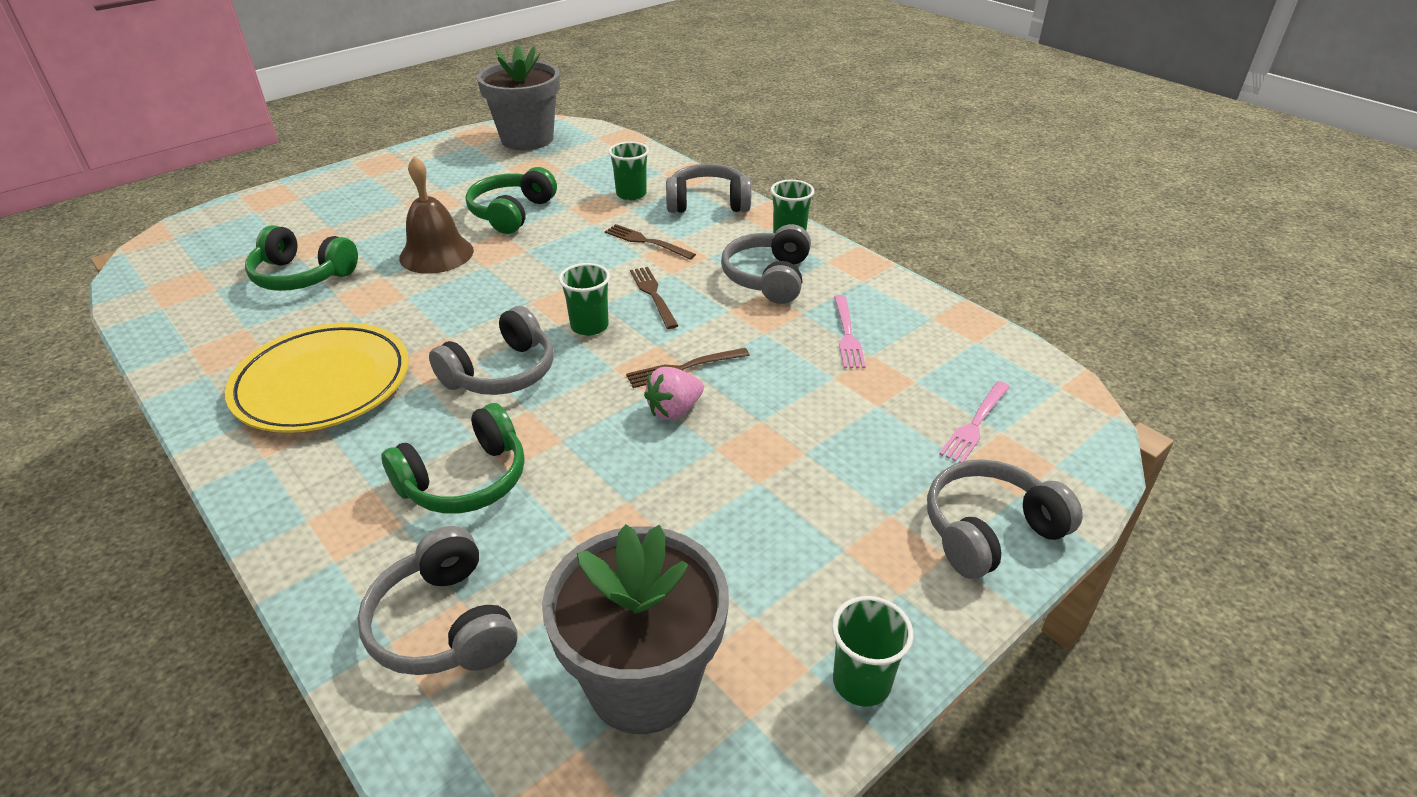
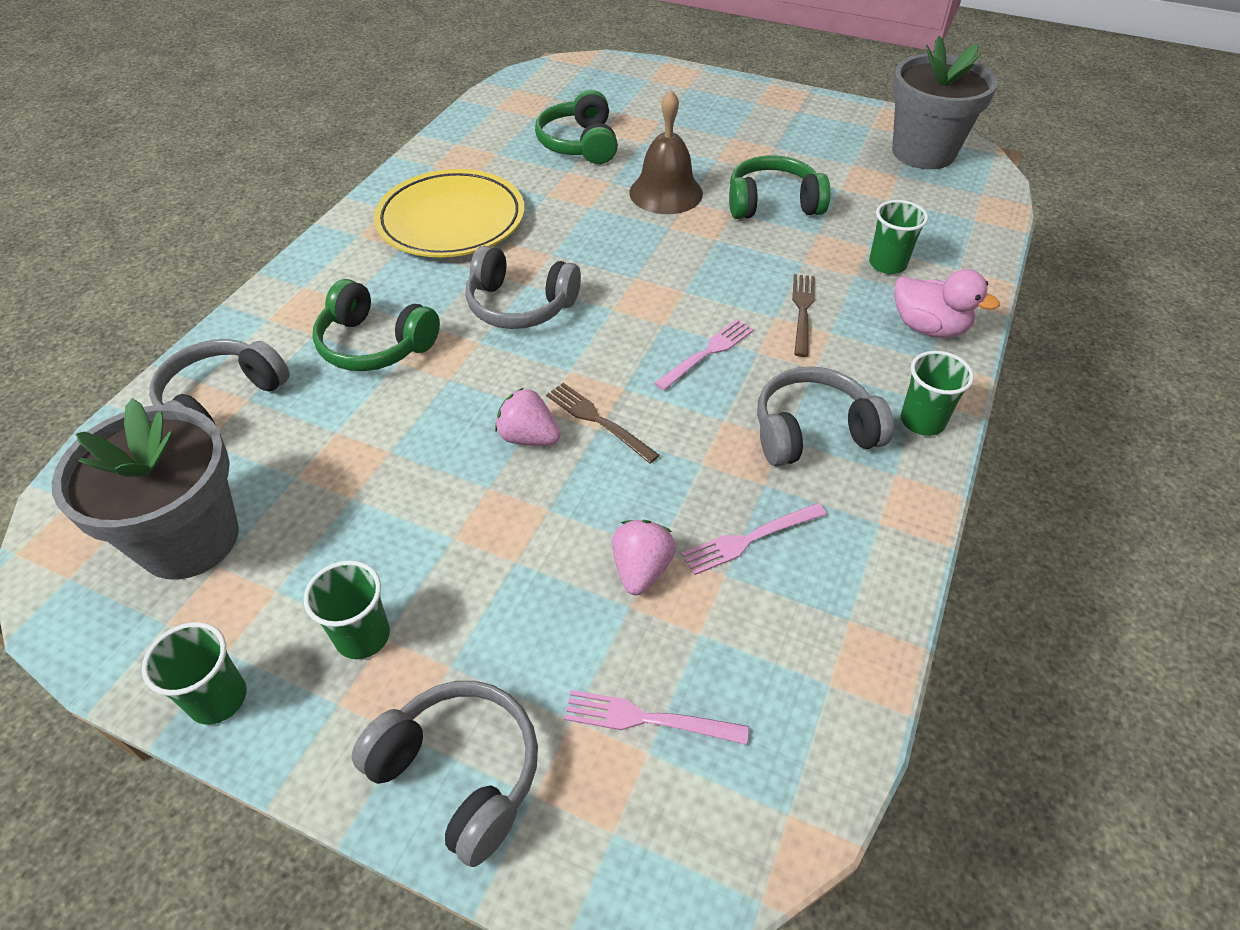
camera: 65 degrees right, 10 degrees up
green cup [559,263,610,336] -> green cup moved to [304,560,390,659]
brown fork [630,267,679,329] -> pink fork [654,319,754,391]
grey headphones [666,164,751,213] -> pink duck [895,269,1000,338]
none -> pink strawberry [612,520,676,595]

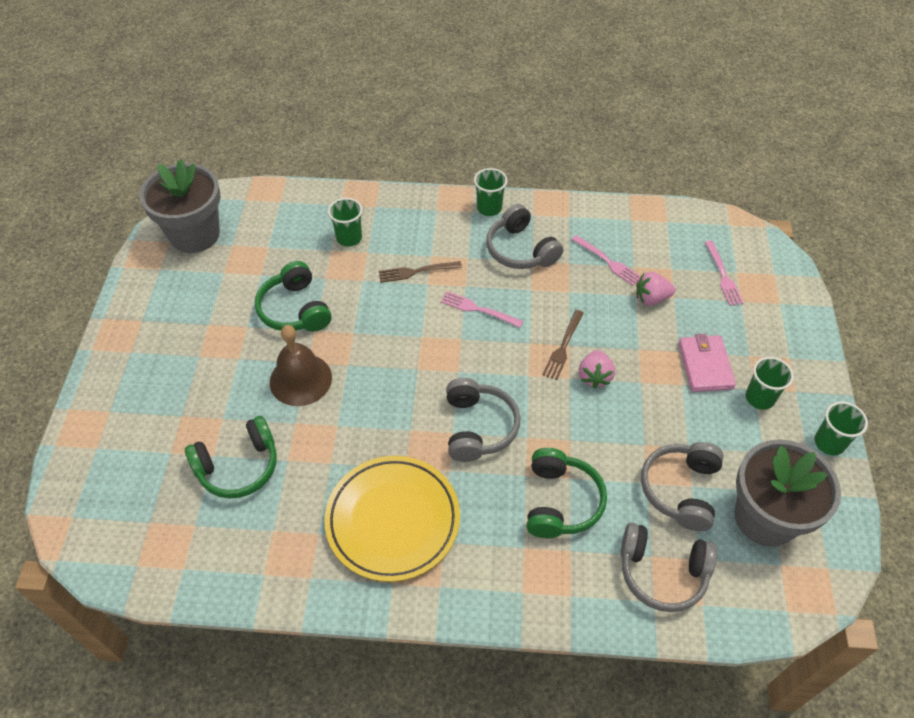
camera: 110 degrees left, 5 degrees up
grey headphones [352,681,538,867] -> grey headphones moved to [641,442,724,531]
pink duck [895,269,1000,338] -> none
none -> pink wallet [678,334,736,392]

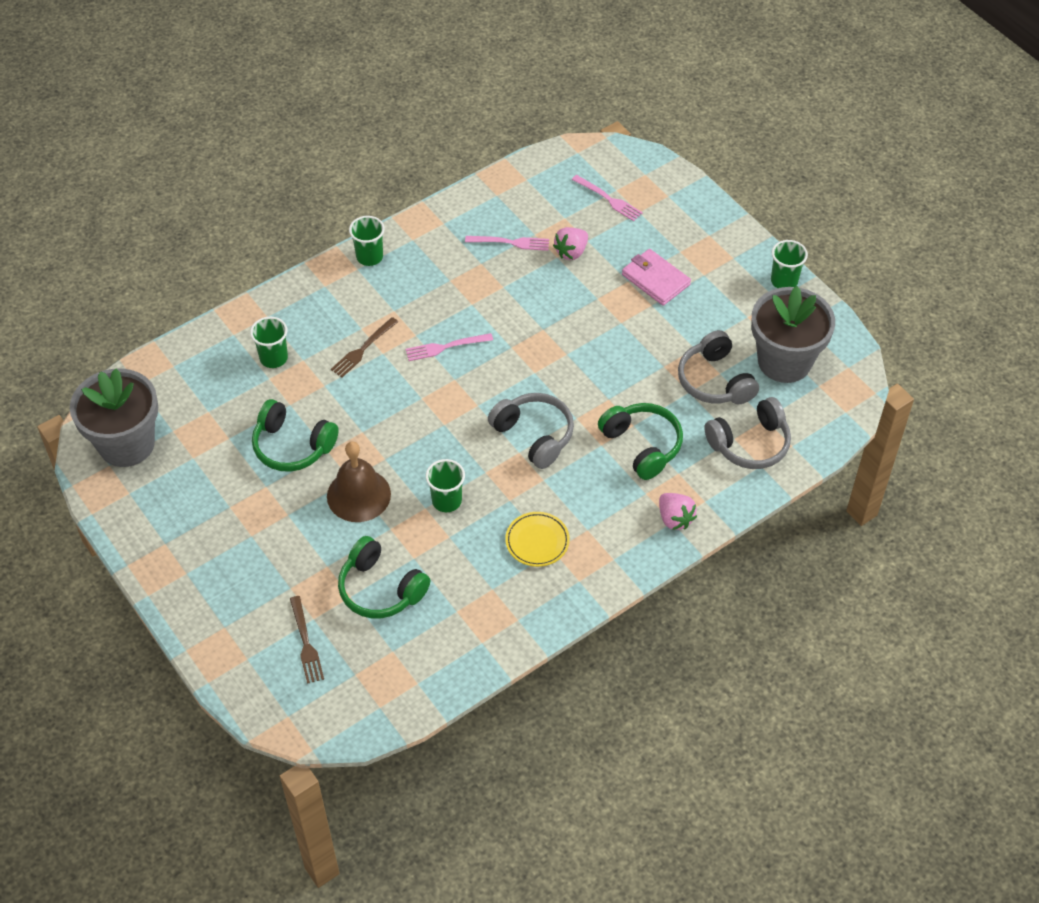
camera: 40 degrees left, 0 degrees up
green headphones [185,416,277,499] -> green headphones turned 105 degrees clockwise [338,536,430,618]
yellow plate [324,456,460,582] -> yellow plate [505,512,570,567], size x0.51
grey headphones [486,204,563,269] -> none
brown fork [542,310,584,380] -> brown fork moved to [290,596,324,684]
pink strawberry [579,350,615,389] -> pink strawberry moved to [659,493,697,530]
green cup [746,357,794,410] -> green cup moved to [426,459,465,512]

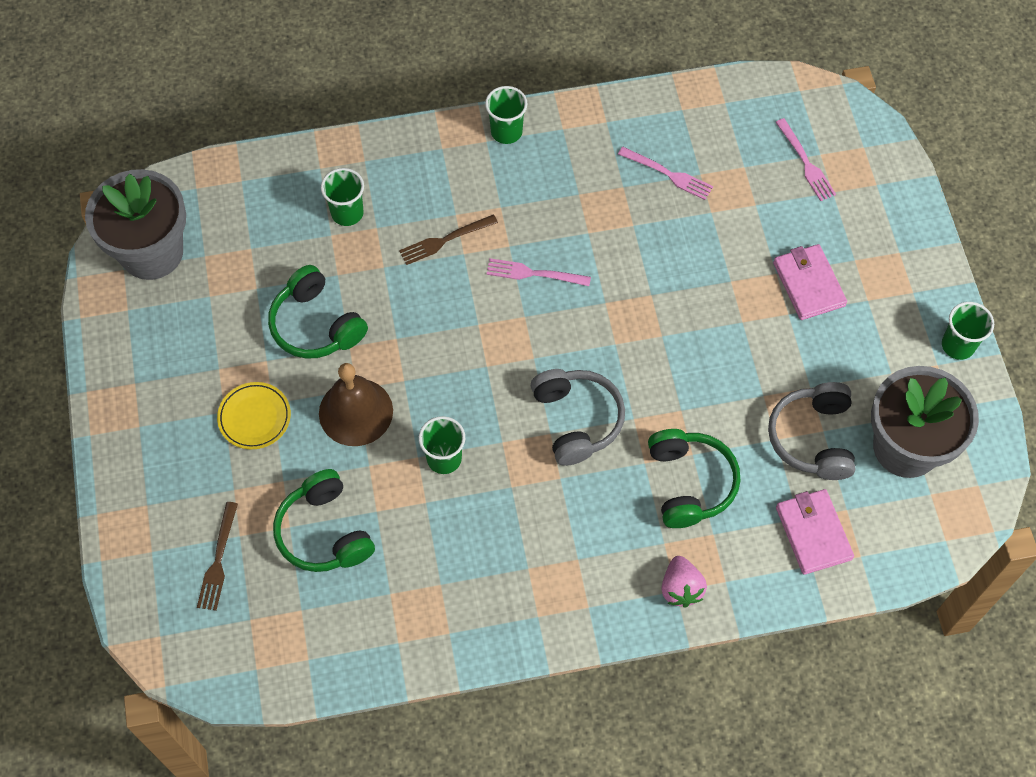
camera: 25 degrees right, 10 degrees up
yellow plate [505,512,570,567] -> yellow plate moved to [217,382,291,449]
pink strawberry [553,227,588,260] -> none
grey headphones [704,397,791,469] -> pink wallet [776,489,854,575]

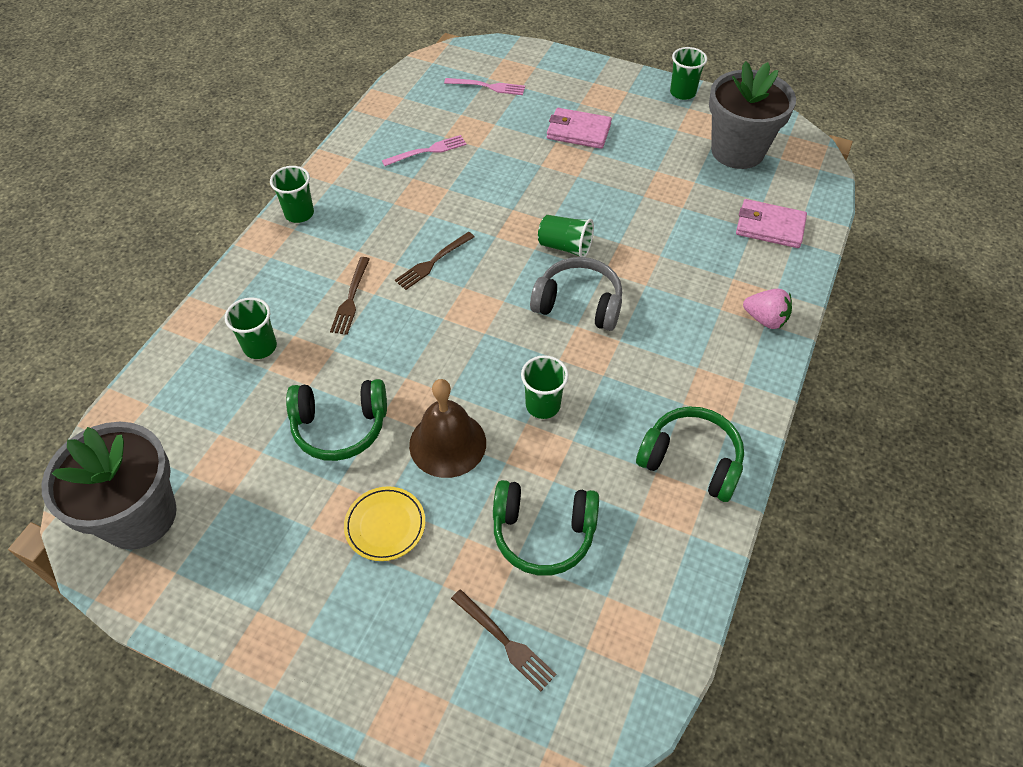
camera: 55 degrees left, 10 degrees down
pink fork [487,258,591,286] -> brown fork [395,232,475,290]
green headphones [648,429,741,528] -> green headphones moved to [636,406,744,502]
grey headphones [768,382,855,480] -> none
none -> green cup [538,215,594,257]

